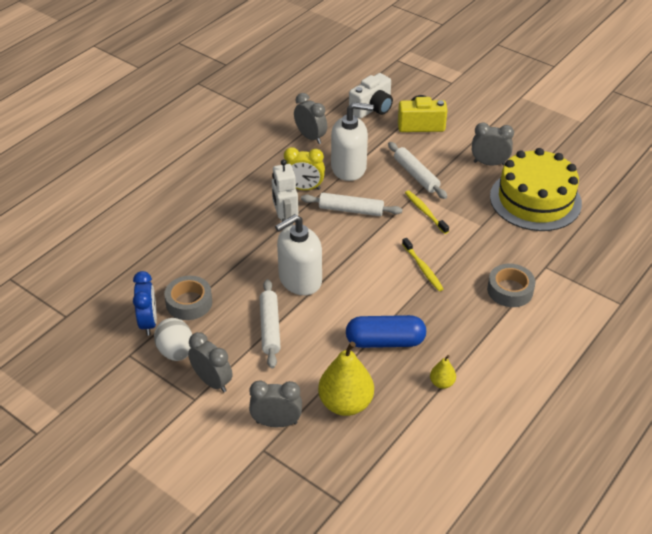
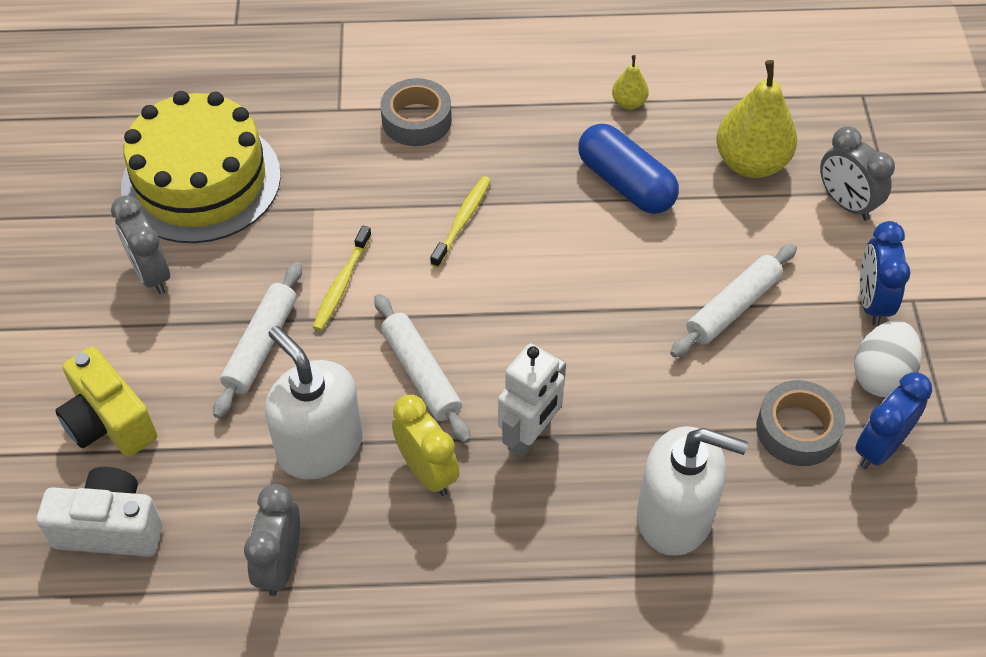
camera: 130 degrees left, 10 degrees up
grey clock [188,332,233,392] -> blue clock [860,221,911,326]
white soap dispenser [275,214,322,295] -> white soap dispenser moved to [637,426,748,556]

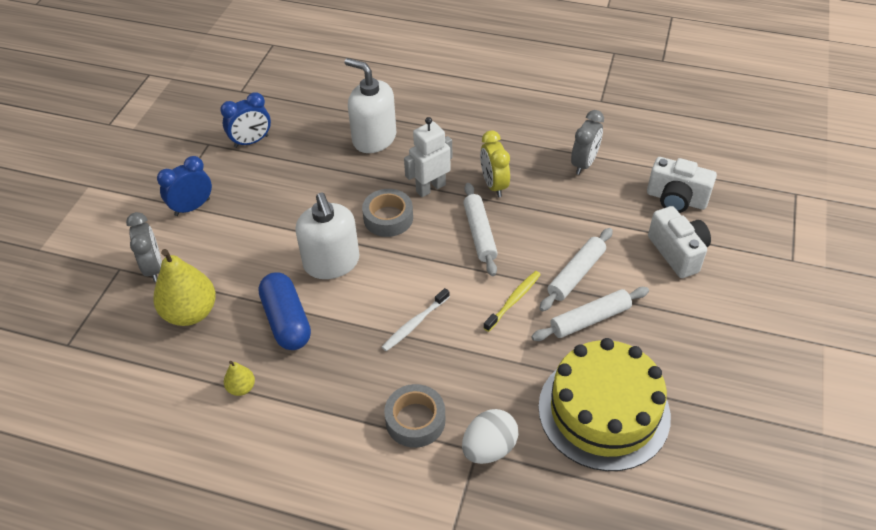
camera: 160 degrees left, 5 degrees down
yellow camera [55,347,157,457] -> white camera [648,206,711,278]
grey clock [111,195,170,294] -> none
white soap dispenser [265,326,363,479] -> white soap dispenser moved to [295,193,360,279]
yellow toothbrush [430,176,491,268] -> white toothbrush [382,288,450,351]
white rolling pin [670,243,797,357] -> white rolling pin moved to [531,287,649,341]
grey tape [756,380,845,466] -> grey tape moved to [362,189,413,237]
white egg [854,320,922,397] -> white egg moved to [462,409,518,464]
blue clock [860,221,911,326] -> blue clock turned 150 degrees counterclockwise [157,156,212,216]

